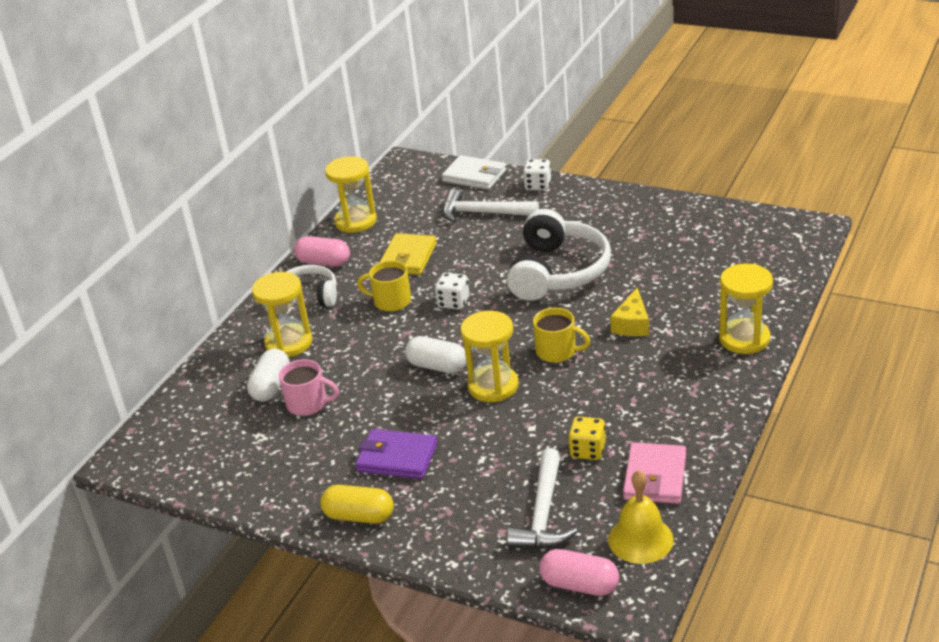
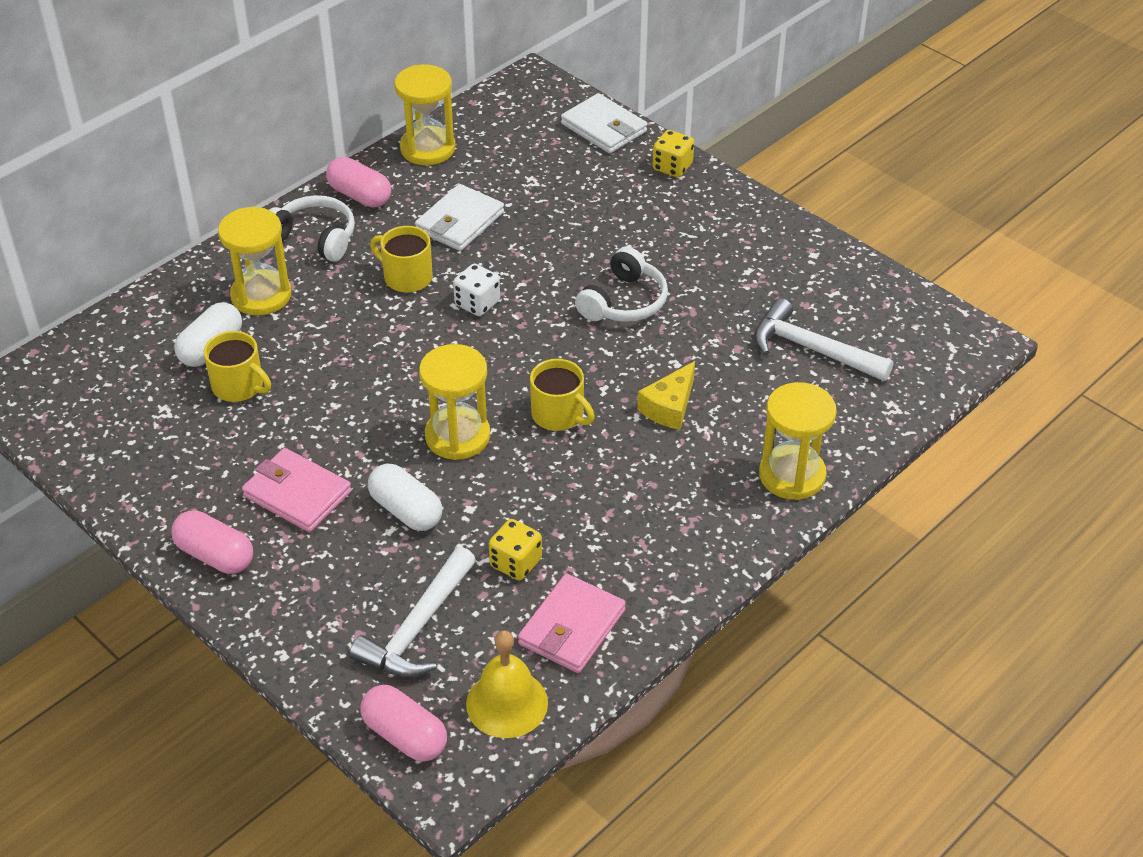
camera: 15 degrees right, 10 degrees up
pink mug [279,359,339,416] -> yellow mug [204,331,271,402]
yellow capsule [320,485,394,524] -> pink capsule [171,510,253,574]
purple wallet [355,429,437,479] -> pink wallet [242,448,352,532]
yellow wallet [379,233,437,275] -> white wallet [415,184,504,251]
white capsule [405,336,466,374] -> white capsule moved to [368,463,442,531]
white hammer [443,189,539,223] -> white hammer moved to [754,298,893,381]
white headphones [507,209,611,301] -> white headphones [575,247,668,322], size x0.61
white dice [523,159,551,190] -> yellow dice [652,130,694,177]

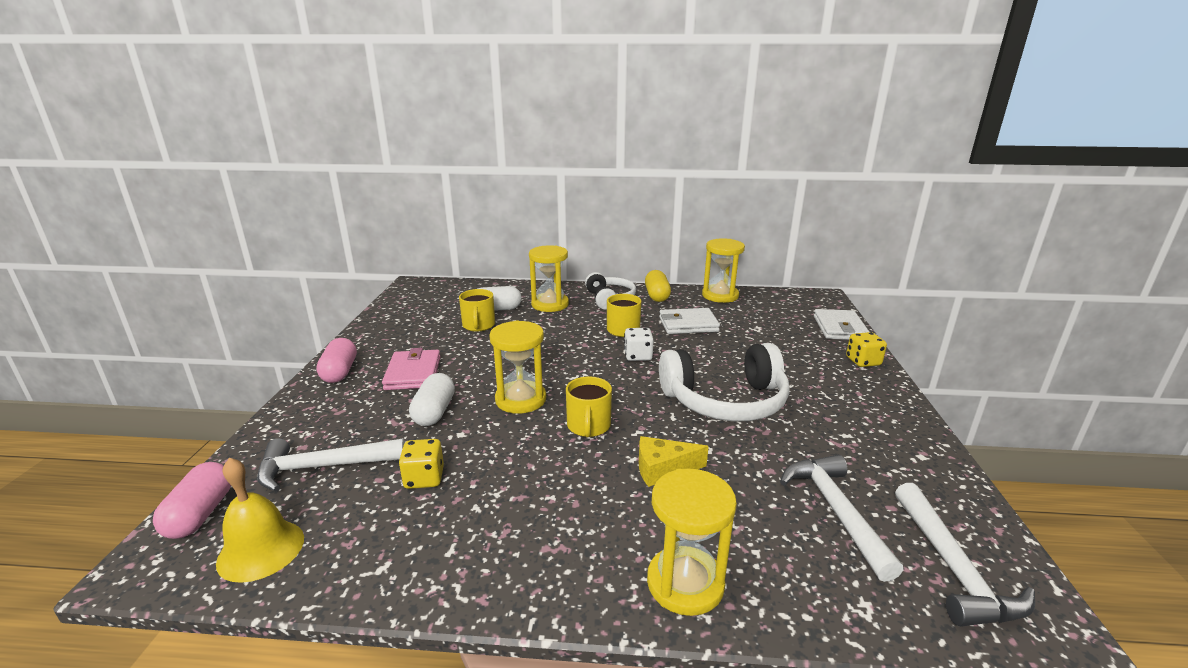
camera: 50 degrees right, 20 degrees down
pink capsule [326,157,391,208] -> yellow capsule [645,270,671,302]
pink wallet [518,573,626,673] -> none
white headphones [575,247,668,322] -> white headphones [659,343,789,421], size x1.63
none -> white hammer [895,483,1035,627]

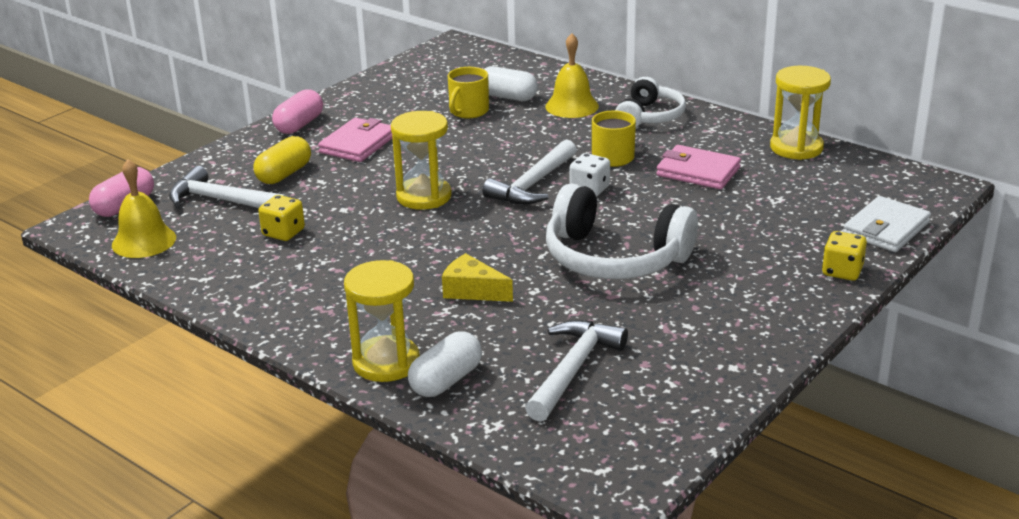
camera: 35 degrees right, 5 degrees up
white capsule [409,373,455,426] -> white capsule moved to [408,331,482,397]
yellow hourglass [529,245,569,312] -> yellow bell [545,33,599,118]
yellow mug [566,376,612,437] -> none
yellow capsule [645,270,671,302] -> yellow capsule moved to [253,136,311,184]
white wallet [659,308,720,334] -> pink wallet [656,145,741,189]
white hammer [895,483,1035,627] -> white hammer moved to [483,139,577,205]

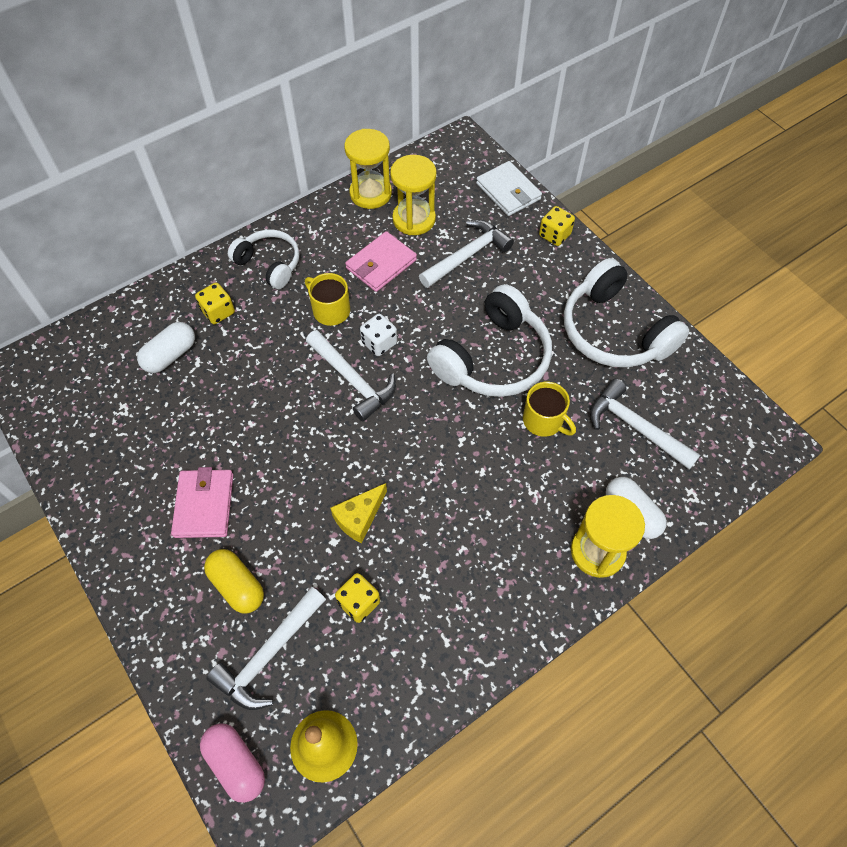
camera: 75 degrees left, 30 degrees up
pink capsule [272,89,323,134] -> none
pink wallet [318,118,392,162] -> pink wallet turned 45 degrees clockwise [171,467,233,538]
yellow hourglass [391,111,452,210] -> yellow hourglass moved to [390,155,437,235]
yellow cheese [442,253,513,302] -> yellow cheese moved to [330,483,387,543]
yellow mug [448,67,489,118] -> yellow mug moved to [523,382,576,437]
yellow bell [545,33,599,118] -> yellow dice [195,282,235,324]
none -> white hammer [419,220,514,288]
none -> white headphones [564,258,689,367]

